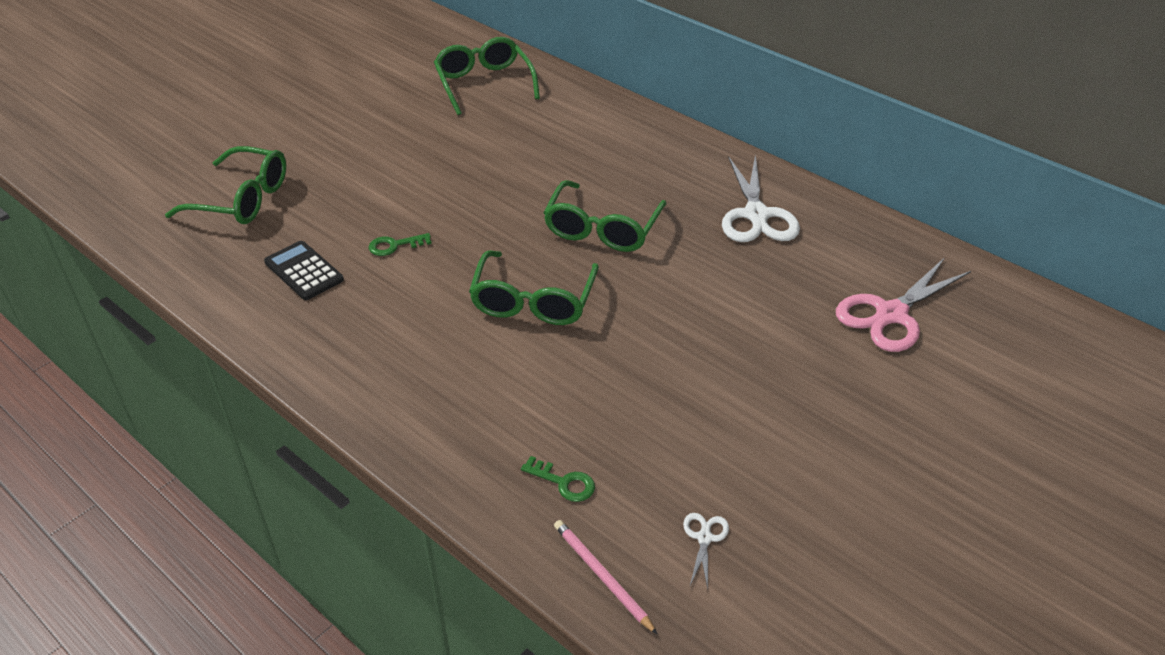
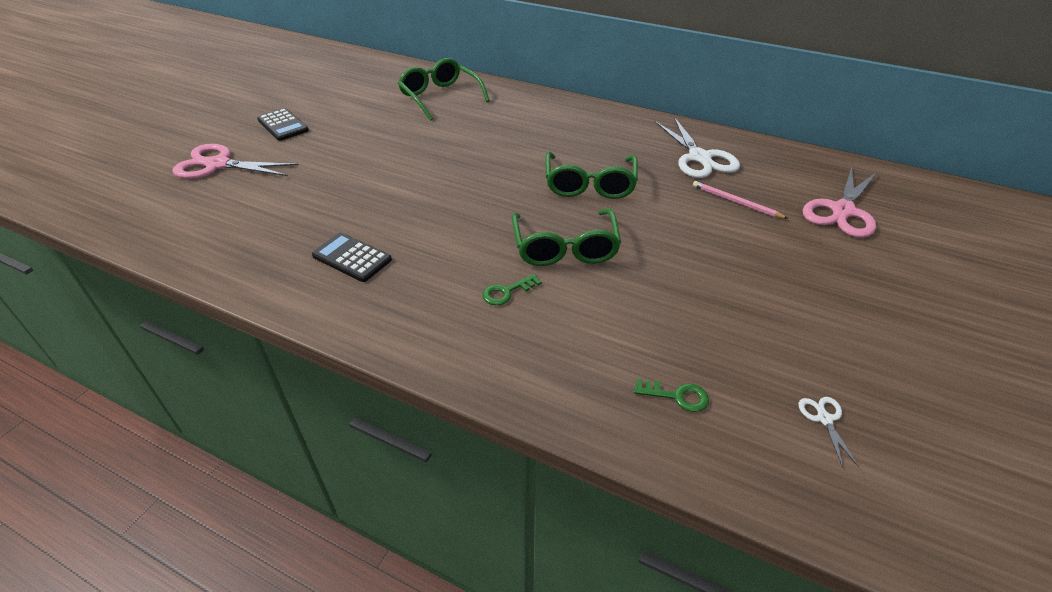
camera: 15 degrees left, 0 degrees up
green glasses [165,146,286,224] -> none
green key [369,233,432,256] -> green key moved to [482,274,542,305]
pink pencil [554,520,657,634] -> pink pencil moved to [693,181,788,219]
none -> pink scissors [172,144,299,179]
none -> black calculator [257,108,309,141]

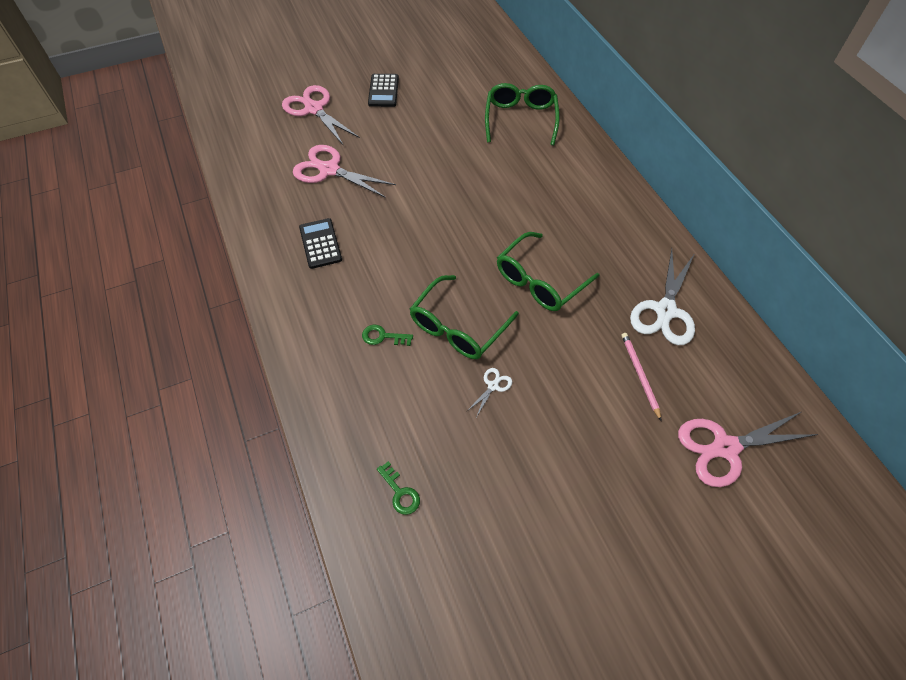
camera: 40 degrees right, 15 degrees up
white scissors [799,397,859,468] -> white scissors moved to [466,368,512,416]
none -> pink scissors [293,145,396,198]

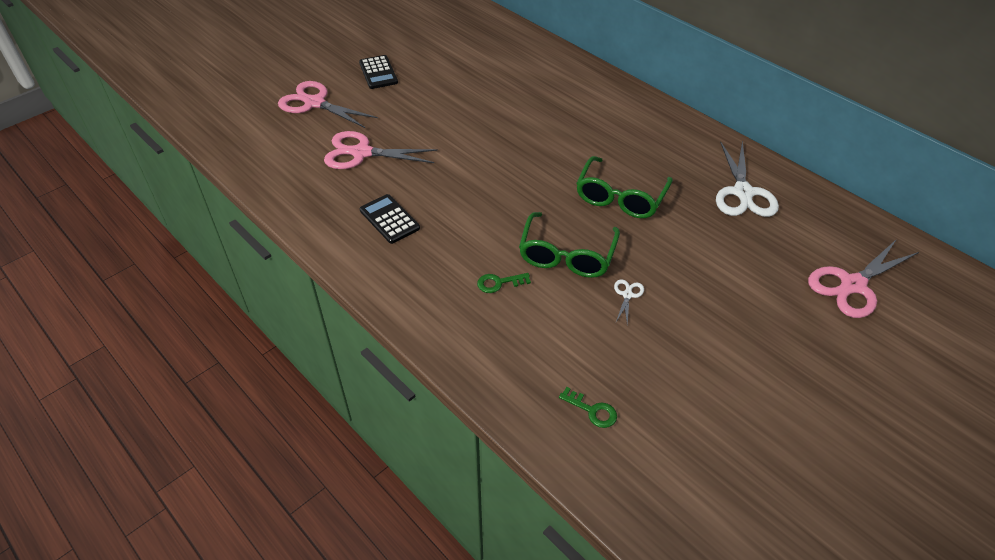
camera: 20 degrees left, 10 degrees down
green glasses [485,83,560,145] -> none
pink pencil [622,333,662,421] -> none

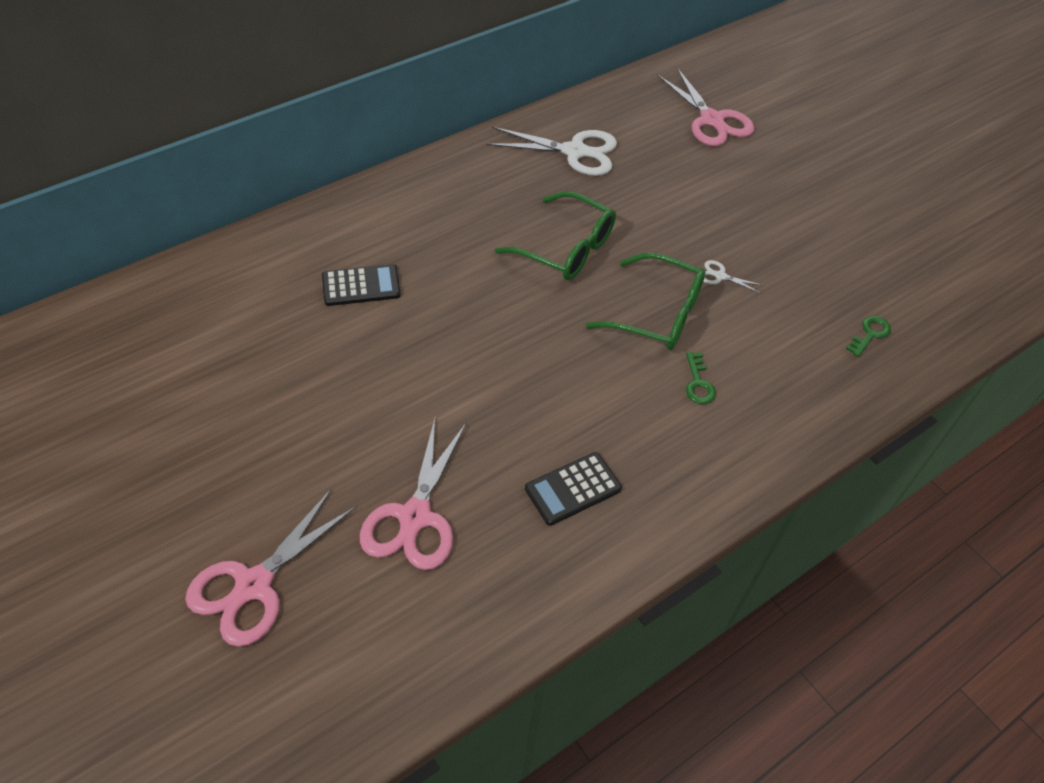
camera: 85 degrees left, 5 degrees up
black calculator [359,55,398,89] -> black calculator moved to [322,264,401,306]

